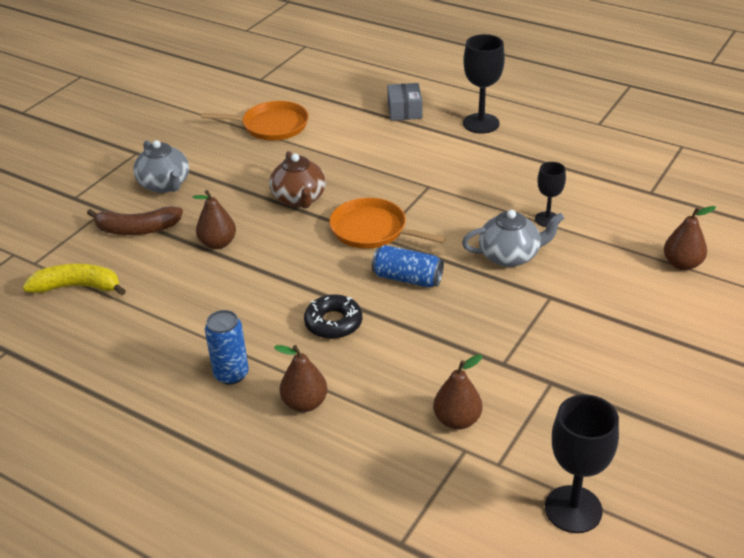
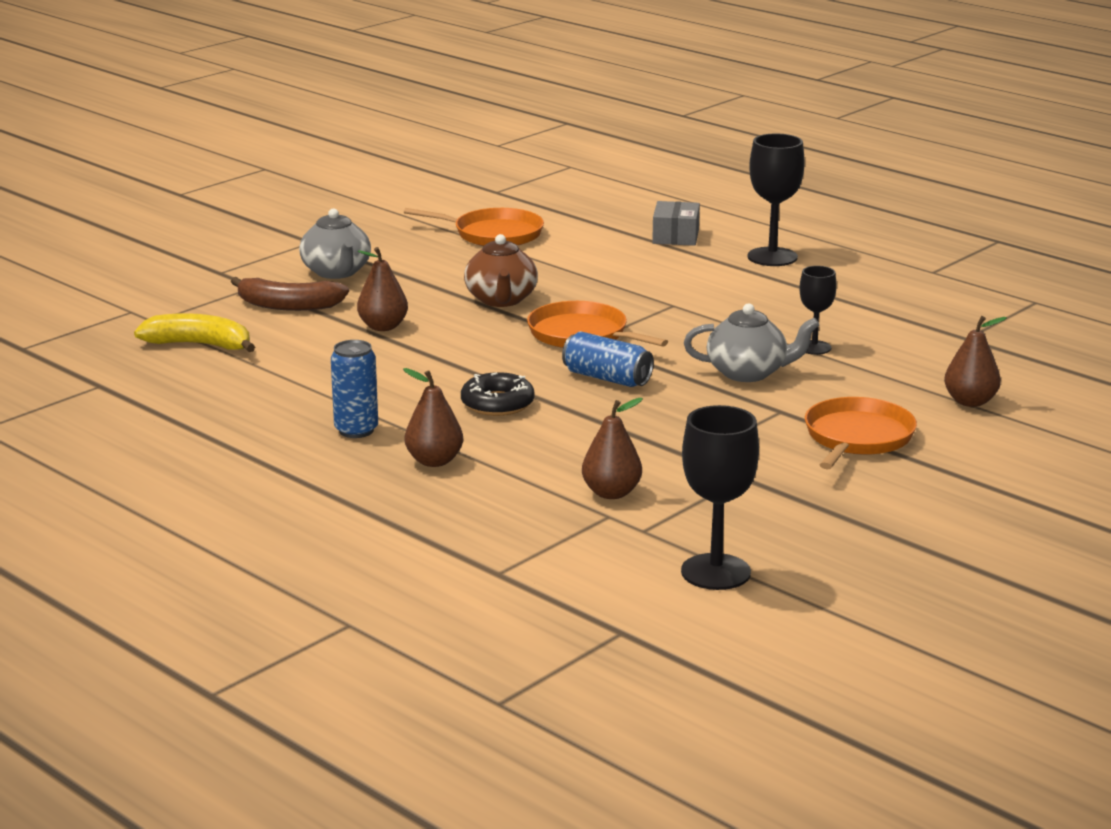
camera: 10 degrees right, 15 degrees down
none -> orange pan [805,397,917,469]

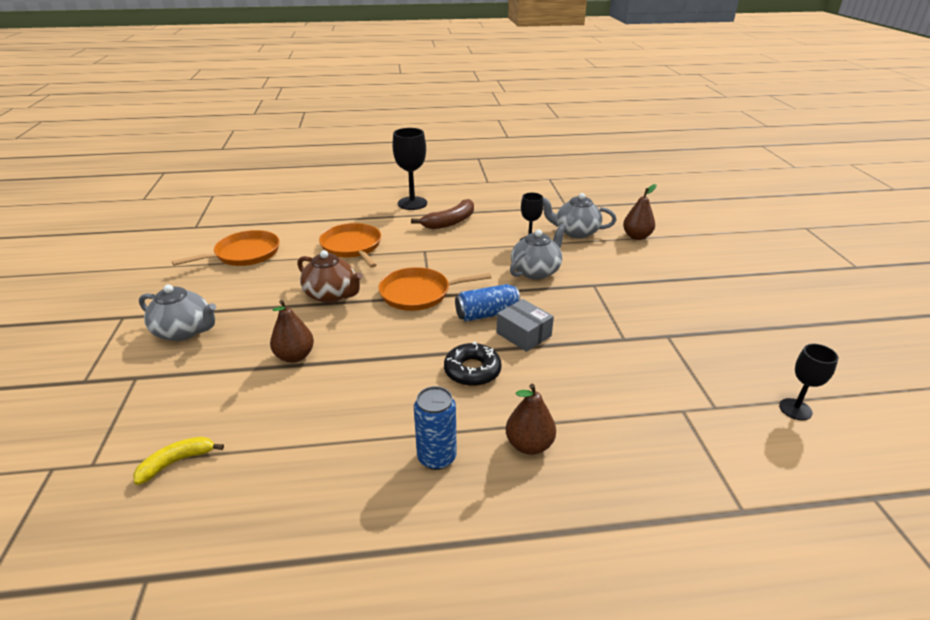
camera: 50 degrees left, 10 degrees up
yellow banana [134,313,255,352] -> yellow banana [133,437,224,485], size x0.65
brown banana [231,277,349,311] -> brown banana moved to [411,199,474,229]
brown pear [582,398,643,499] -> none
grey box [652,201,700,246] -> grey box moved to [496,299,554,352]
black goblet [681,405,759,590] -> black goblet [779,344,838,421], size x0.61
orange pan [805,397,917,469] -> orange pan moved to [319,223,381,268]
none -> grey teapot [543,193,616,239]

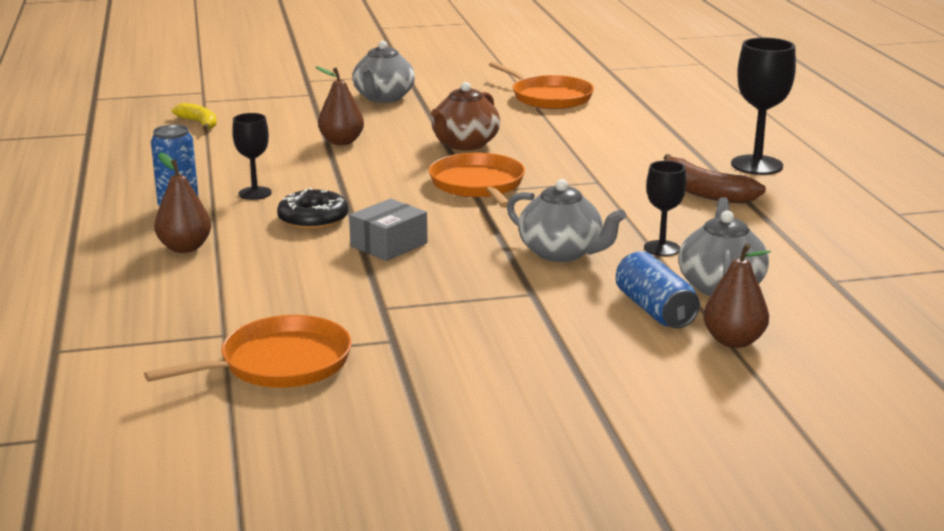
camera: 85 degrees right, 10 degrees down
orange pan [319,223,381,268] -> orange pan moved to [144,315,352,388]
blue can [455,284,521,321] -> blue can moved to [616,251,700,329]
black goblet [779,344,838,421] -> black goblet moved to [232,113,272,200]

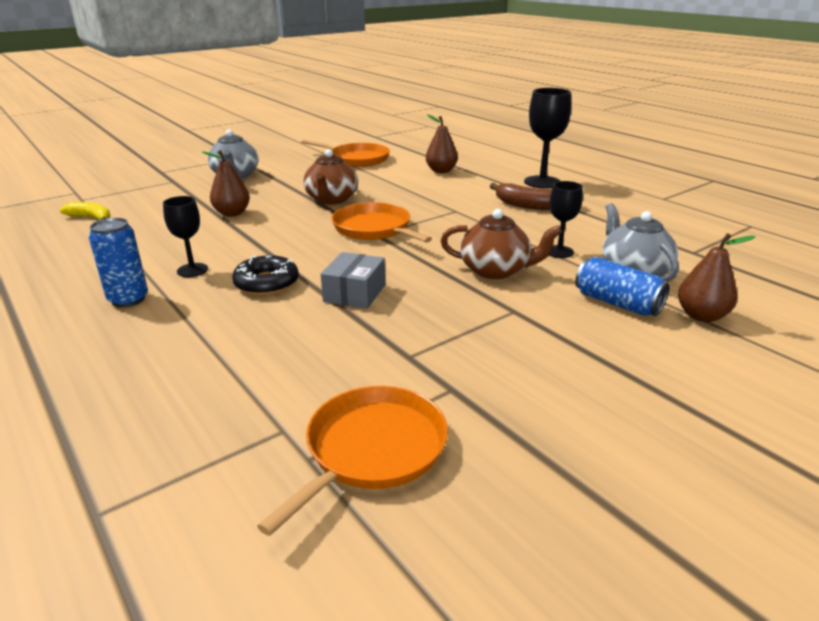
camera: 25 degrees left, 5 degrees up
brown pear [154,153,211,253] -> brown pear moved to [426,114,458,173]
grey teapot [507,179,626,262] -> brown teapot [440,209,562,279]

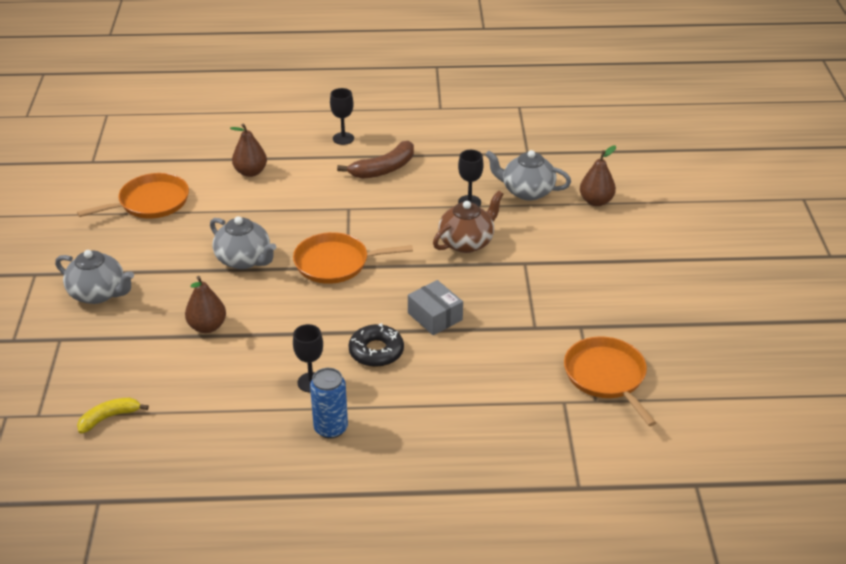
camera: 55 degrees left, 10 degrees up
brown teapot [303,149,358,205] -> grey teapot [210,216,276,269]
black goblet [524,88,571,189] -> black goblet [330,88,354,145], size x0.61
blue can [575,257,670,316] -> none

